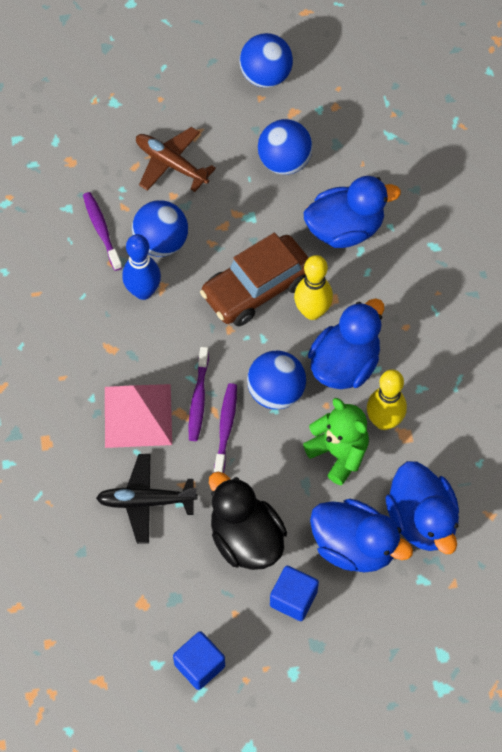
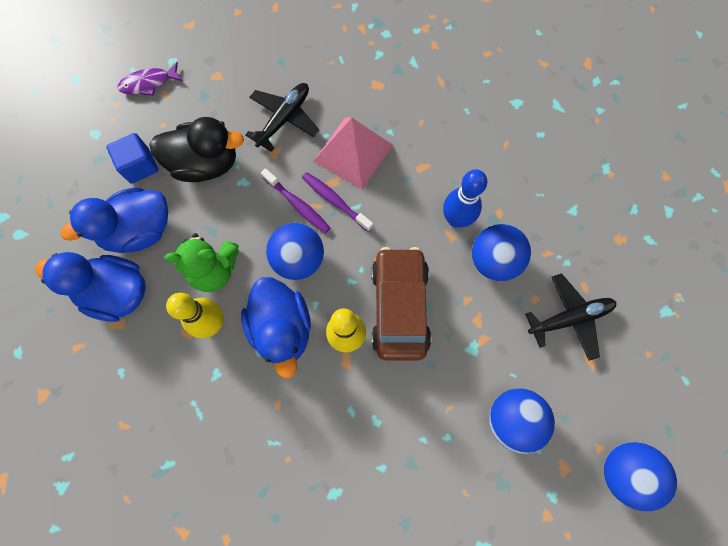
camera: 125 degrees right, 10 degrees up
purple toothbrush [83,192,122,271] -> none
brown plane [136,127,216,192] -> black plane [525,273,616,361]
blue cube [173,631,225,690] -> purple fish [117,62,183,96]
blue duck [304,176,401,248] -> none

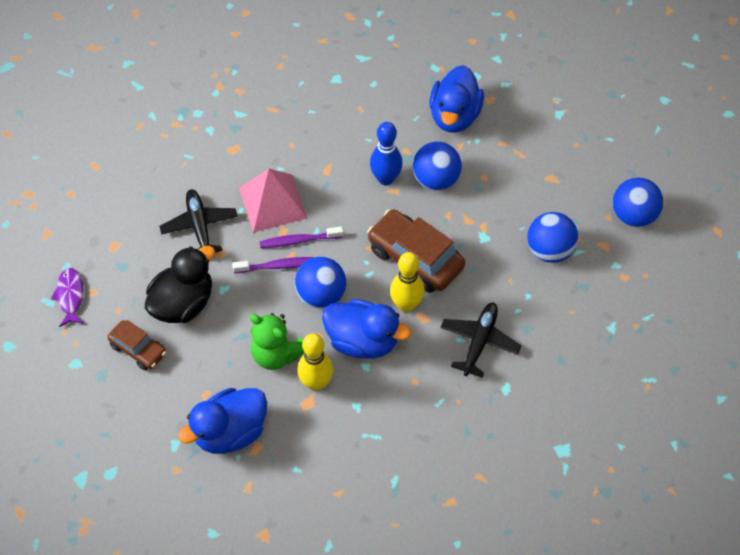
camera: 50 degrees left, 15 degrees down
blue duck [61,187,168,253] -> blue duck moved to [429,65,484,132]
blue cube [106,133,158,184] -> brown car [107,320,166,370]
purple fish [117,62,183,96] -> purple fish turned 150 degrees clockwise [51,268,84,327]
green teddy bear [164,233,239,292] -> green teddy bear turned 90 degrees clockwise [250,313,305,370]
black plane [525,273,616,361] -> black plane moved to [440,303,521,378]

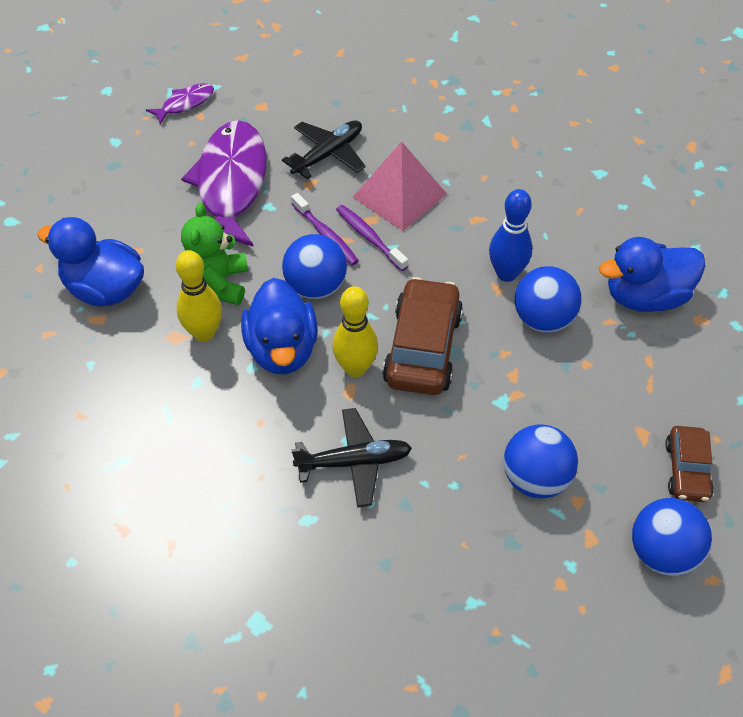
camera: 60 degrees right, 5 degrees down
brown car [107,320,166,370] -> brown car moved to [665,426,714,502]
black duck [145,246,215,323] -> purple fish [181,120,266,247]

